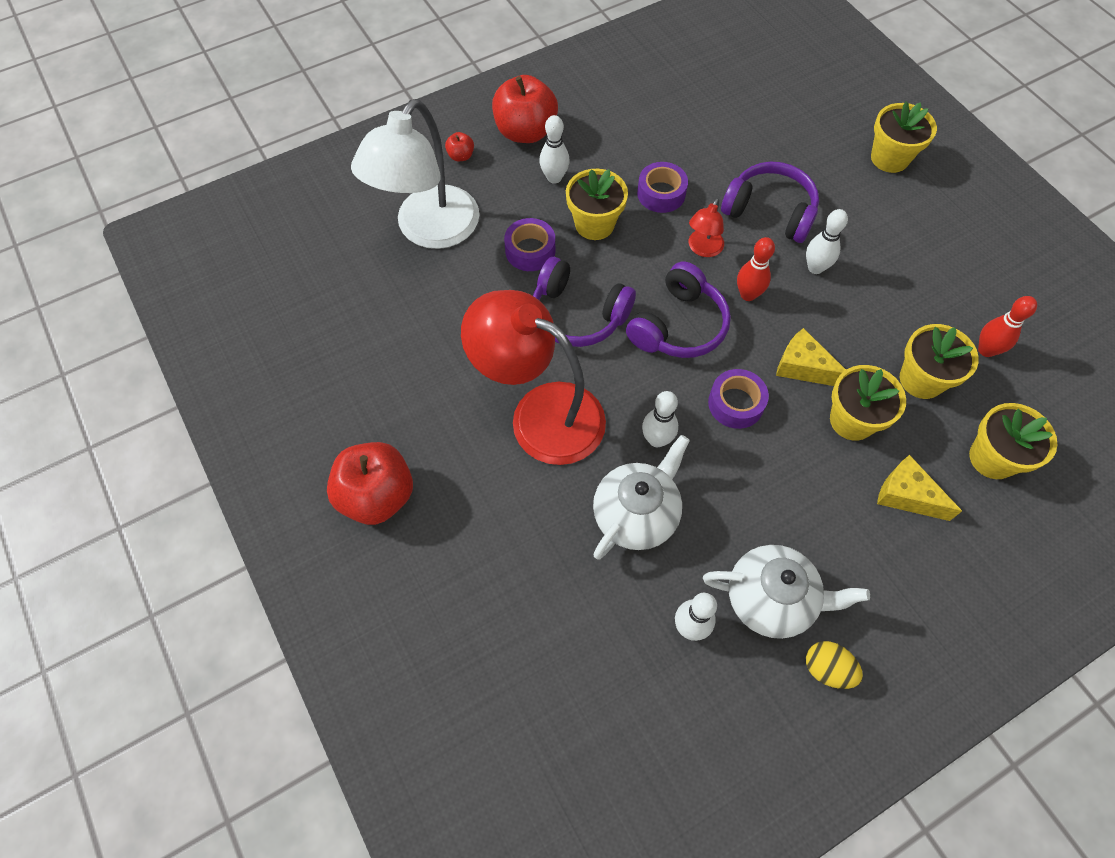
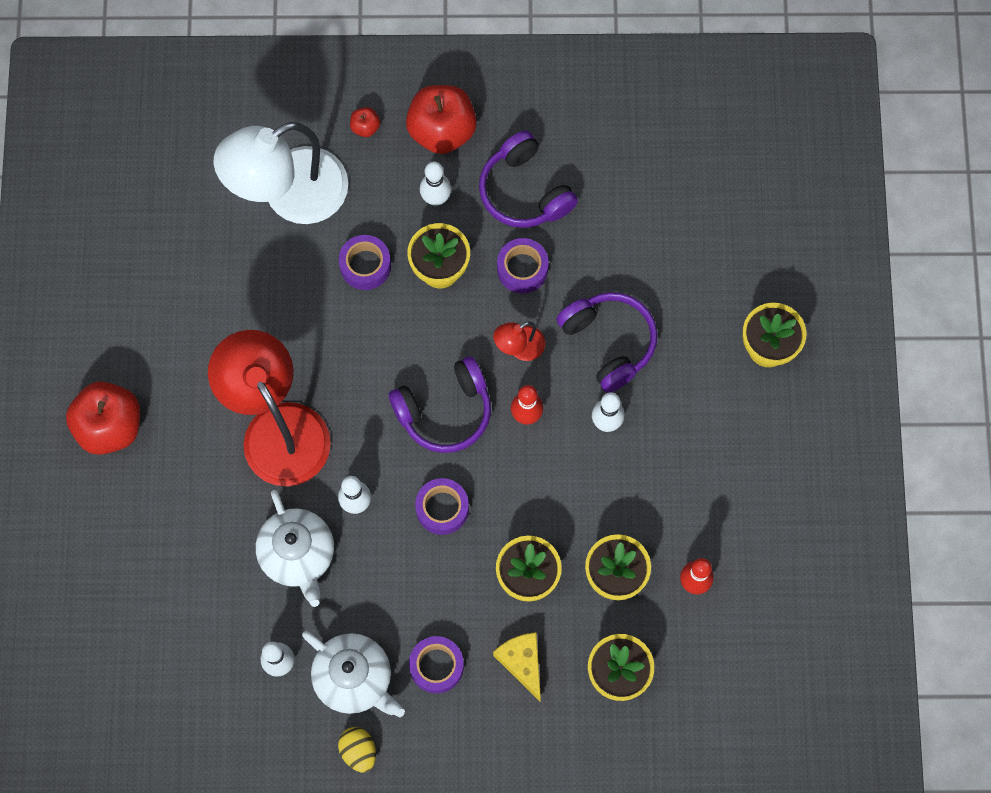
camera: 30 degrees right, 10 degrees up
purple headphones [533,257,636,347] -> purple headphones moved to [479,130,578,228]
white teapot [593,435,690,559] -> white teapot turned 90 degrees clockwise [256,490,334,607]
yellow cheese [776,328,846,386] -> none
none -> purple tape [409,636,464,694]

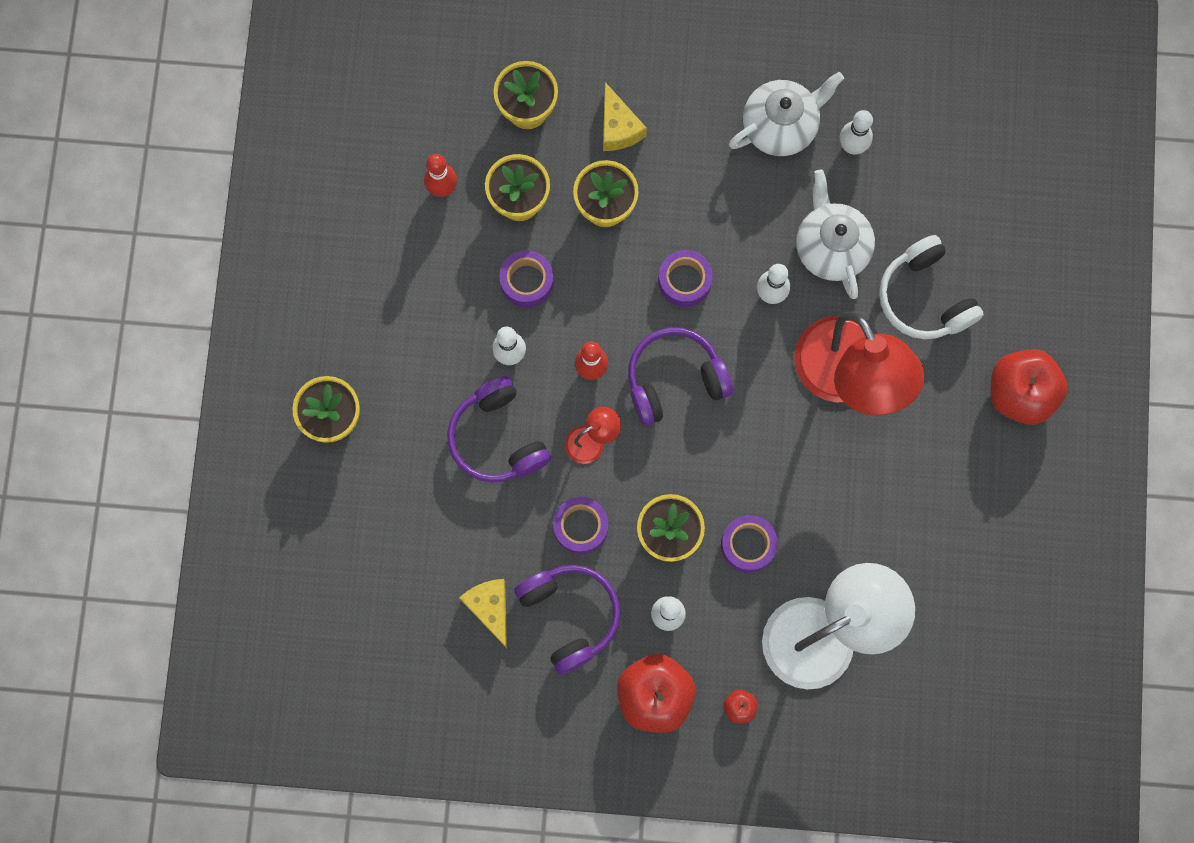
camera: 175 degrees left, 5 degrees up
white teapot [302,631,405,717] -> white teapot turned 105 degrees clockwise [729,72,844,156]
yellow egg [338,727,376,773] -> none
purple tape [409,636,464,694] -> purple tape moved to [499,250,554,308]
none -> yellow cheese [459,579,507,648]
none -> white headphones [879,235,984,339]

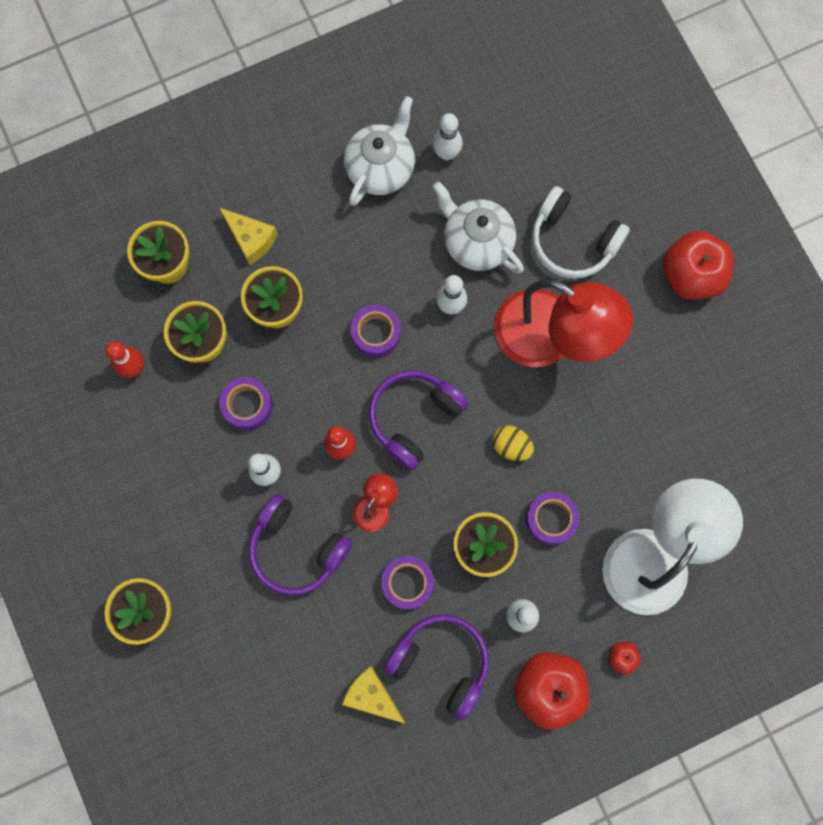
camera: 30 degrees left, 0 degrees up
none -> yellow egg [492,425,534,461]

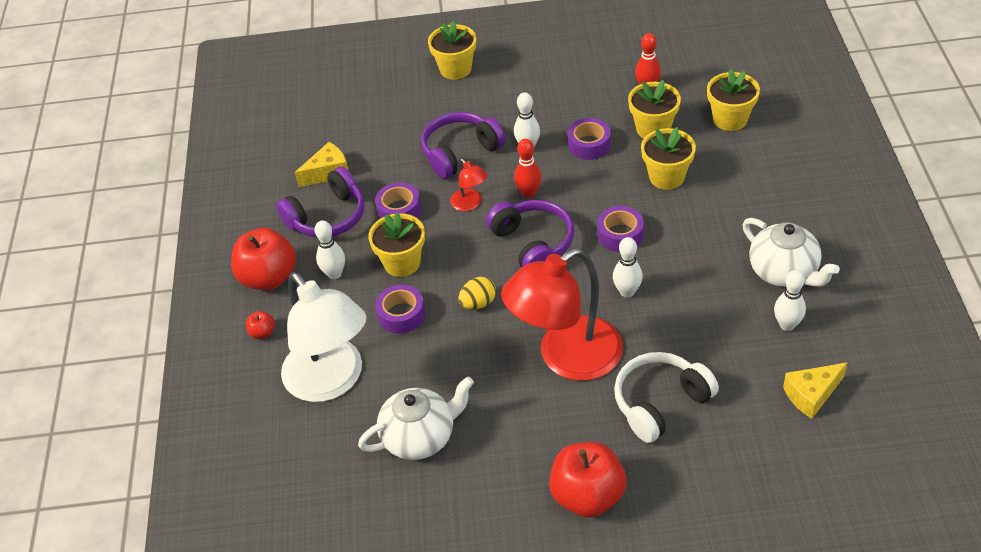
camera: 115 degrees right, 30 degrees down
yellow cheese [220,208,278,265] -> yellow cheese moved to [783,362,848,419]
white teapot [433,182,524,273] -> white teapot moved to [358,377,474,460]

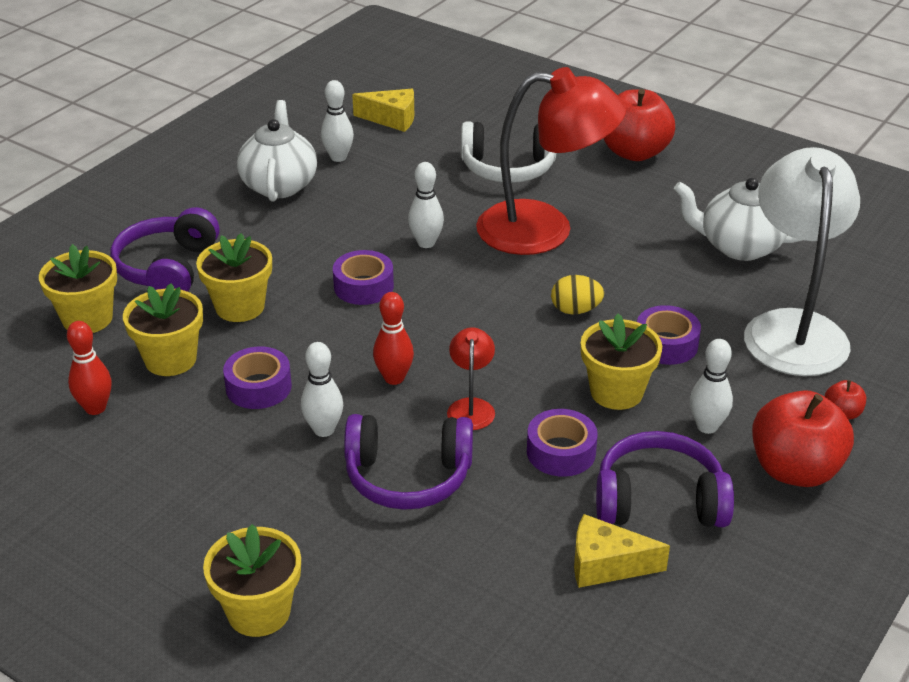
camera: 145 degrees left, 10 degrees down
purple headphones [486,200,574,267] -> purple headphones moved to [110,207,220,292]

